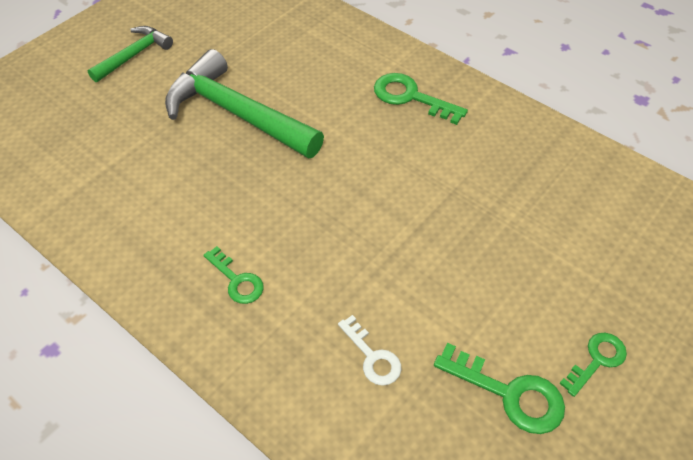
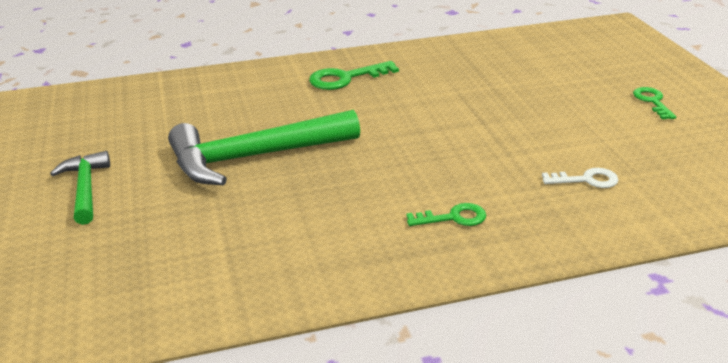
camera: 55 degrees left, 20 degrees down
green key [434,343,565,434] -> none

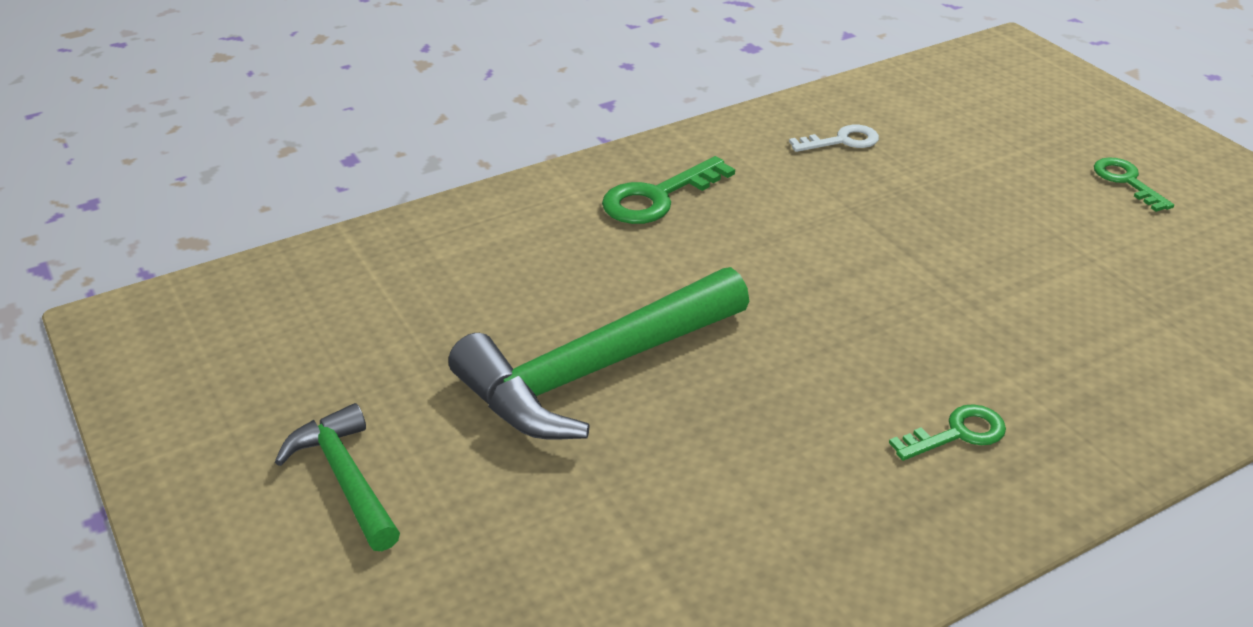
camera: 15 degrees left, 5 degrees up
white key [542,168,618,188] -> white key moved to [789,125,879,152]

